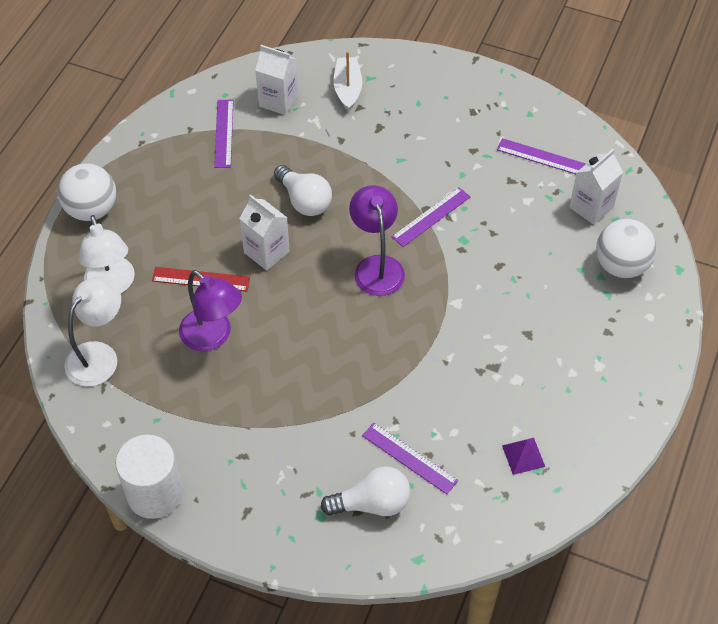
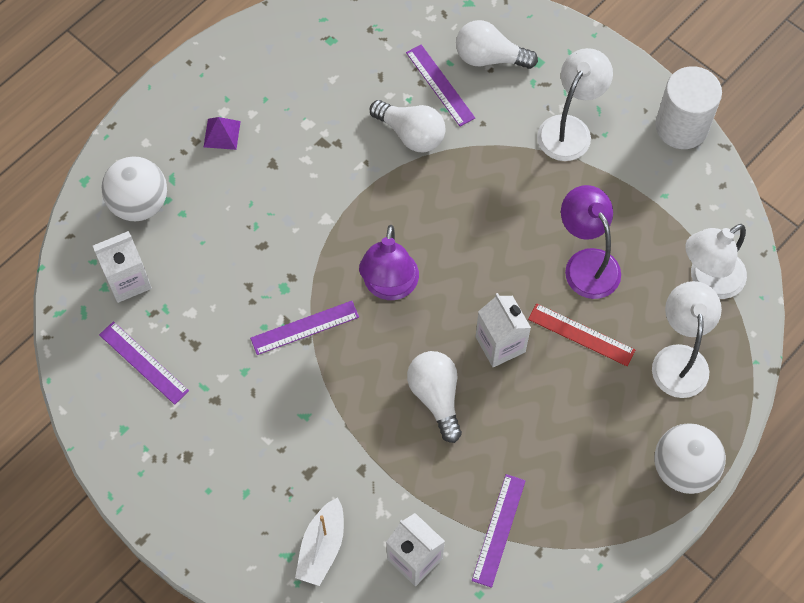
camera: 160 degrees left, 10 degrees up
purple pyramid [502,438,545,475] -> purple pyramid moved to [204,117,241,150]
none -> white light bulb [370,100,445,152]
none -> white lamp [537,48,613,161]

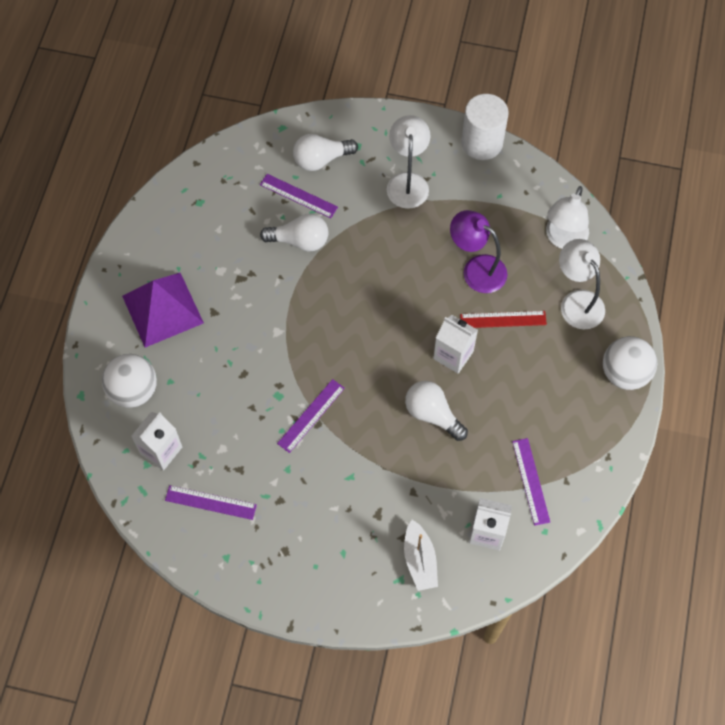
camera: 30 degrees left, 0 degrees up
purple pyramid [204,117,241,150] -> purple pyramid [122,273,204,348], size x2.30
purple lamp [359,225,419,300] -> none

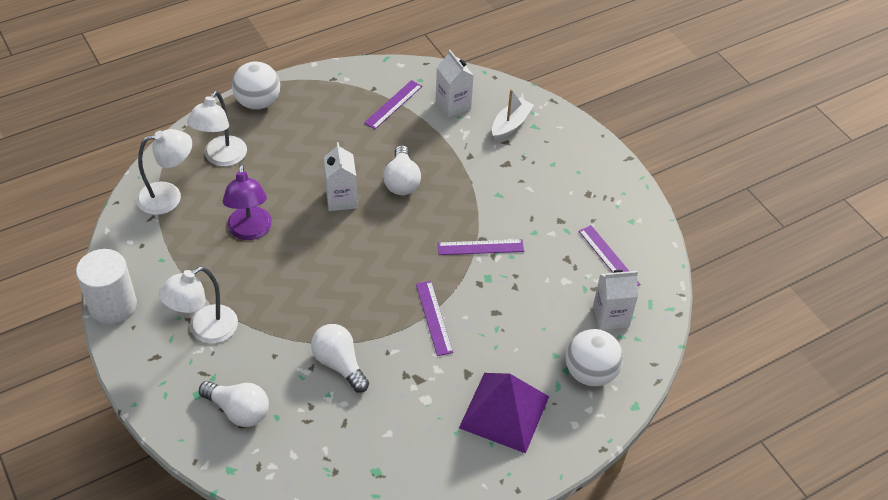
camera: 135 degrees left, 15 degrees down
purple ruler [260,174,338,218] -> purple ruler moved to [416,281,453,356]
red ruler [460,311,547,328] -> none

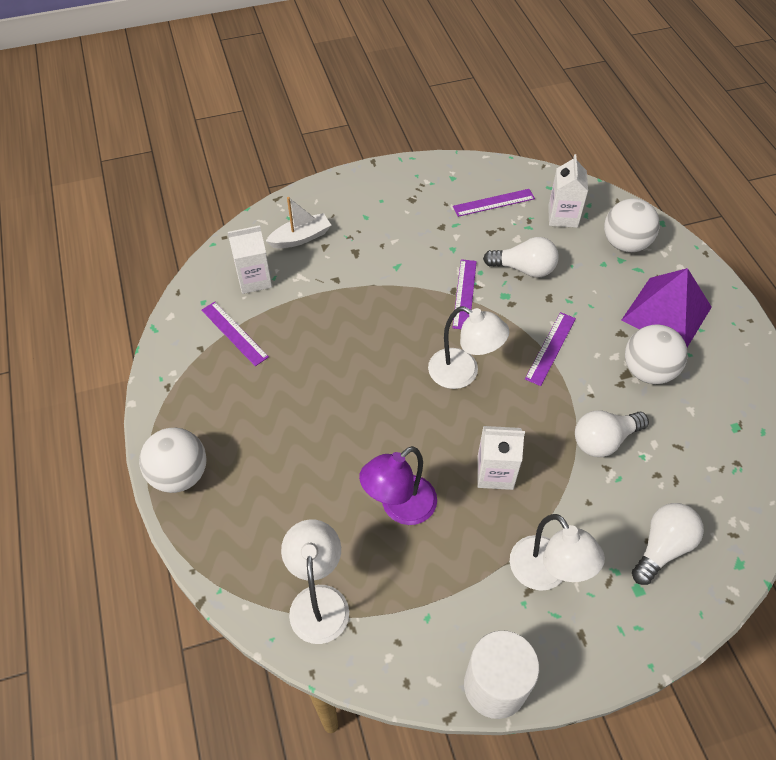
camera: 75 degrees left, 5 degrees up
white lamp [187,91,247,166] -> white lamp moved to [428,306,509,389]
purple lamp [223,164,272,240] -> purple lamp turned 135 degrees clockwise [359,446,437,525]
white carton [324,142,357,211] -> white carton moved to [477,426,525,490]
white light bulb [383,145,421,195] -> white light bulb moved to [483,237,559,278]
purple ruler [416,281,453,356] -> purple ruler turned 60 degrees counterclockwise [525,312,576,386]
white boat [492,89,534,141] -> white boat turned 105 degrees clockwise [266,197,331,248]
none -> white ball [625,324,688,384]

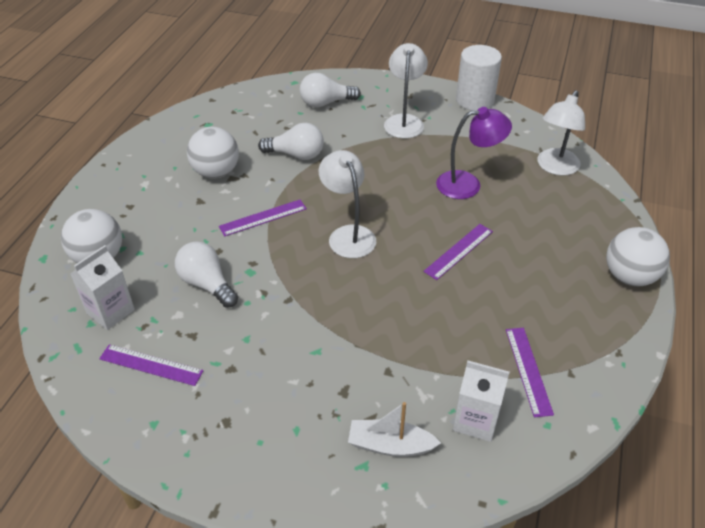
camera: 145 degrees left, 10 degrees down
purple ruler [452,259,477,329] -> purple ruler moved to [423,224,493,280]
white carton [477,426,525,490] -> none
purple pyramid [621,268,712,347] -> none

